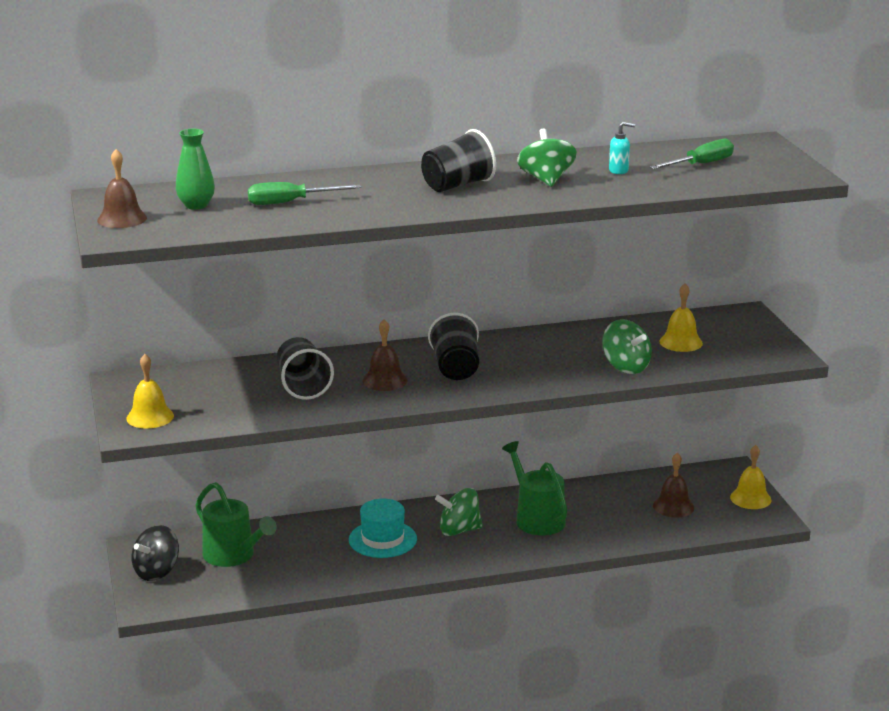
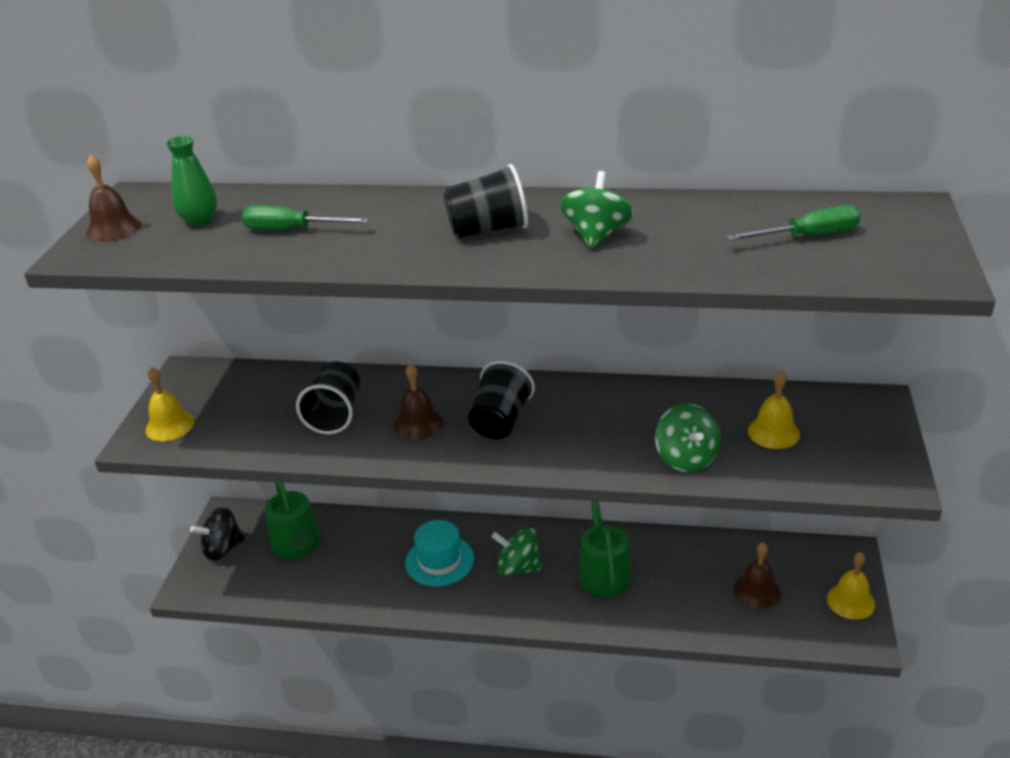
camera: 25 degrees right, 10 degrees up
turquoise soap dispenser [609,122,635,174] -> none

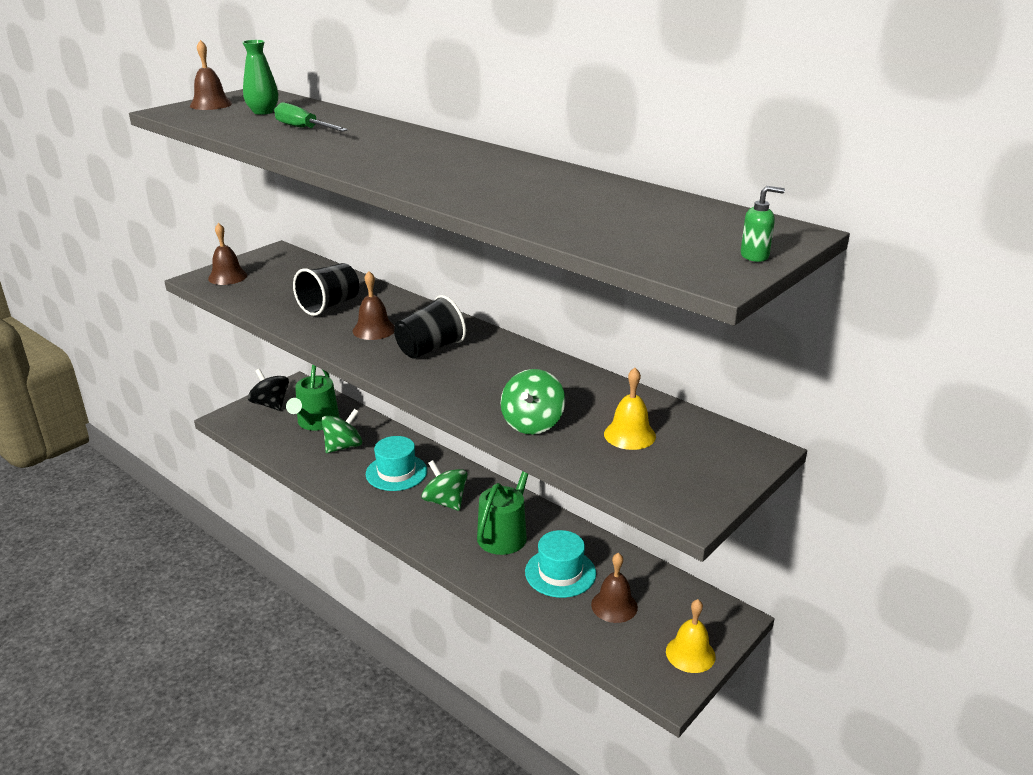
camera: 30 degrees right, 5 degrees down
yellow bell [145,367,194,441] -> brown bell [208,223,247,285]
black spinning top [190,507,245,561] -> black spinning top turned 45 degrees clockwise [248,369,289,411]
black cup [443,164,528,238] -> none
green spinning top [560,171,634,248] -> green spinning top moved to [322,409,362,453]
green screwdriver [726,205,861,241] -> none
none -> turquoise hat [525,530,596,598]
none -> green soap dispenser [741,186,785,262]

